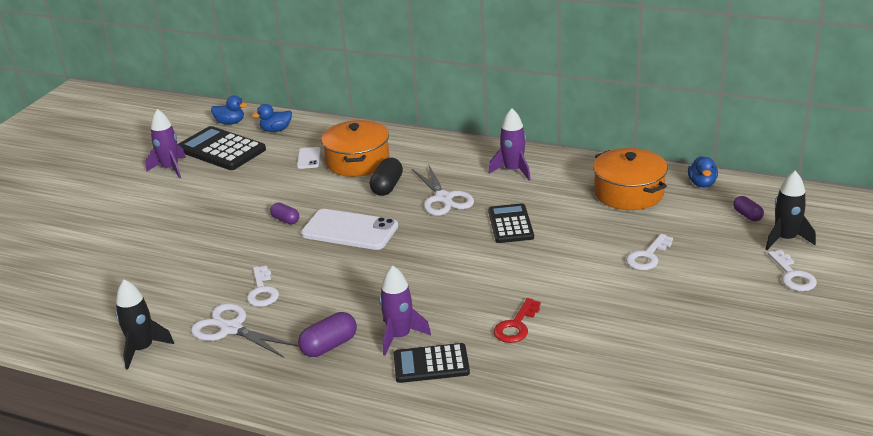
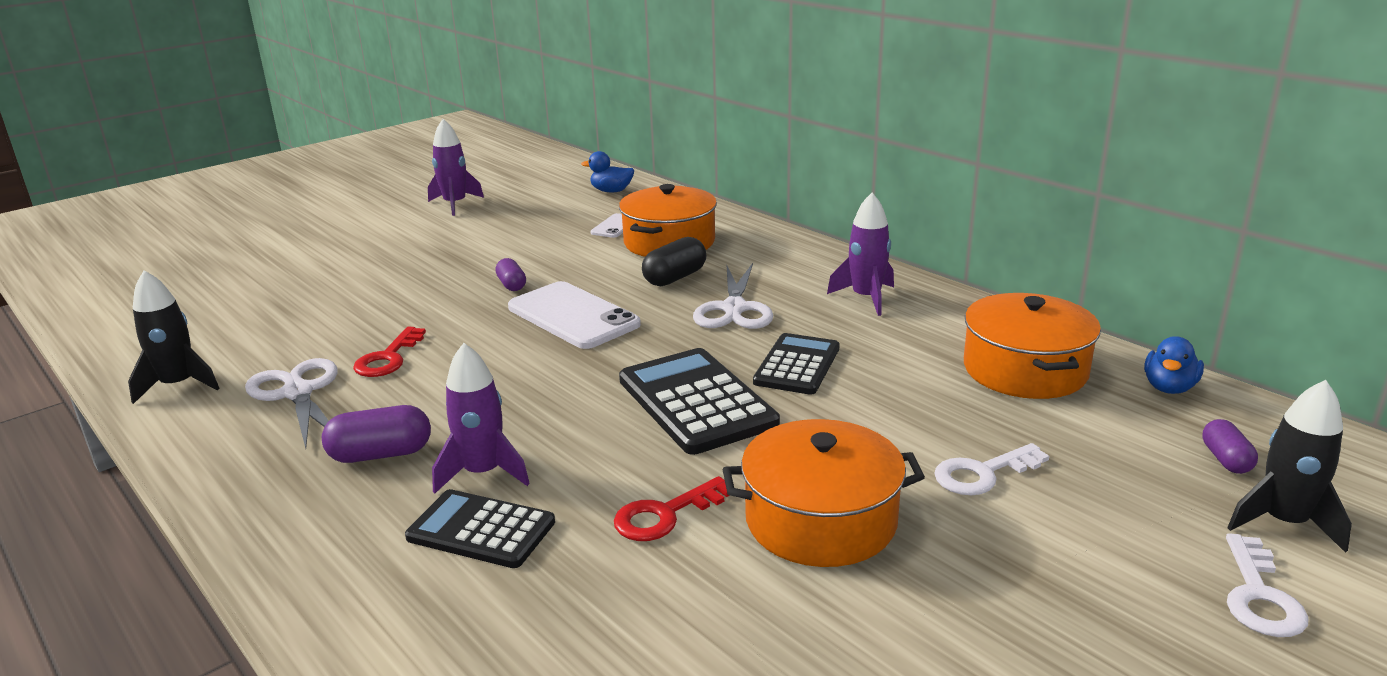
camera: 25 degrees right, 5 degrees down
black calculator [178,126,266,170] -> black calculator moved to [619,348,780,455]
blue duck [211,96,248,125] -> none
white key [247,266,279,307] -> red key [353,327,426,377]
none -> orange pot [723,419,925,567]

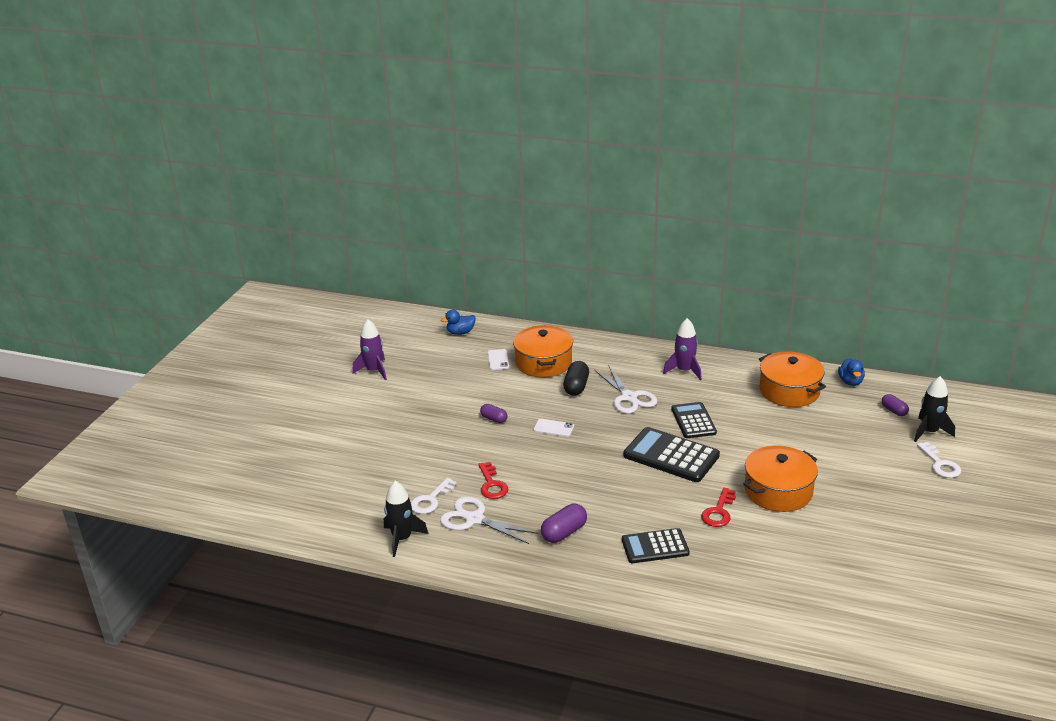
camera: 30 degrees left, 5 degrees up
purple rocket [432,343,530,494] -> none
white phone [508,281,641,349] -> white phone [533,419,574,437], size x0.49
white key [934,443,1049,495] -> white key moved to [411,478,457,514]

